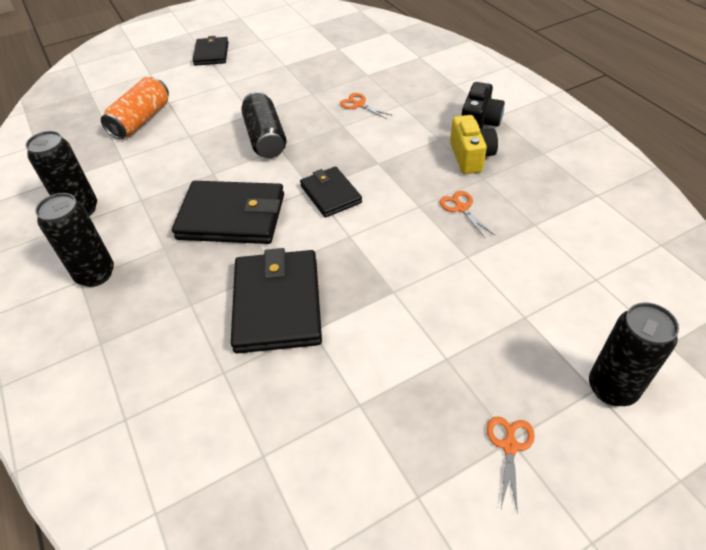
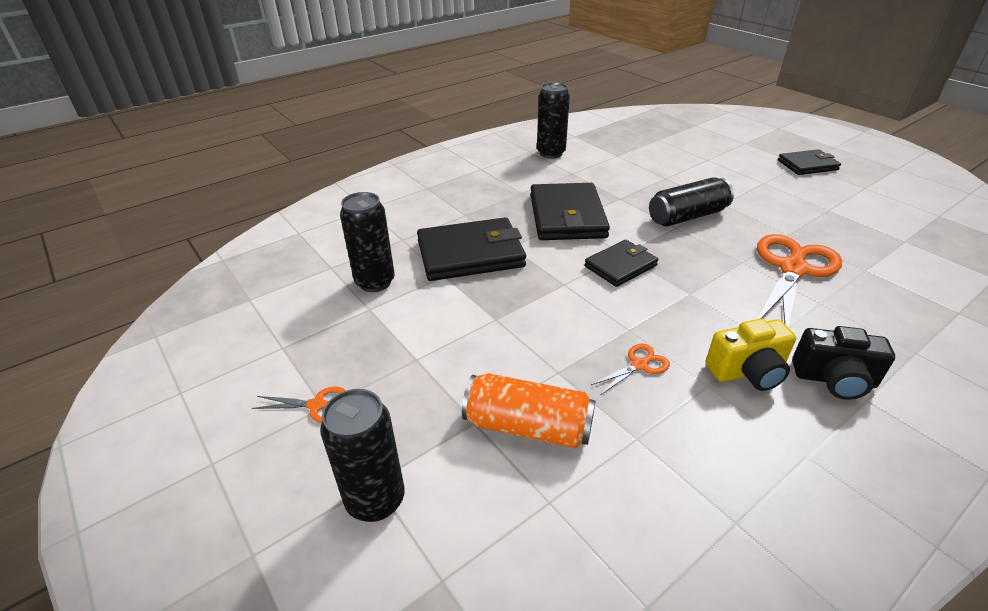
camera: 80 degrees right, 10 degrees down
black can [35,193,114,287] -> black can moved to [340,192,395,292]
orange can [101,77,169,139] -> orange can moved to [462,373,595,448]
orange scissors [340,93,393,119] -> orange scissors [757,234,842,327], size x2.26

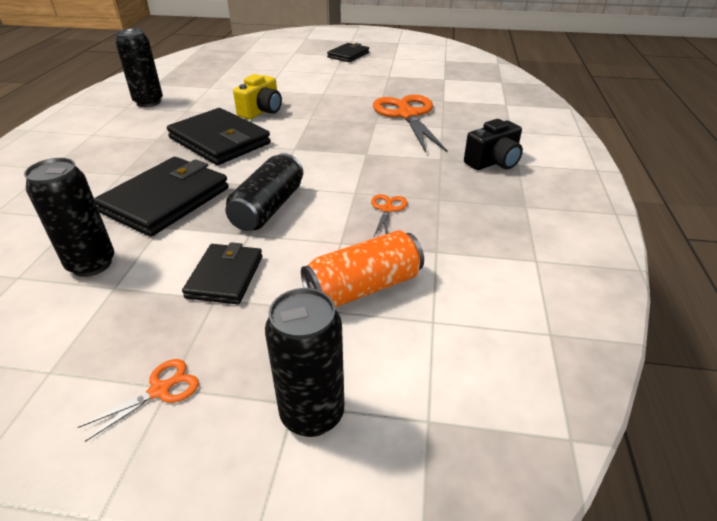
camera: 45 degrees left, 0 degrees up
black wallet [584,240,658,287] -> black wallet moved to [182,242,262,304]
black can [649,177,734,227] -> black can moved to [225,153,303,231]
yellow camera [705,319,796,391] -> yellow camera moved to [233,74,282,119]

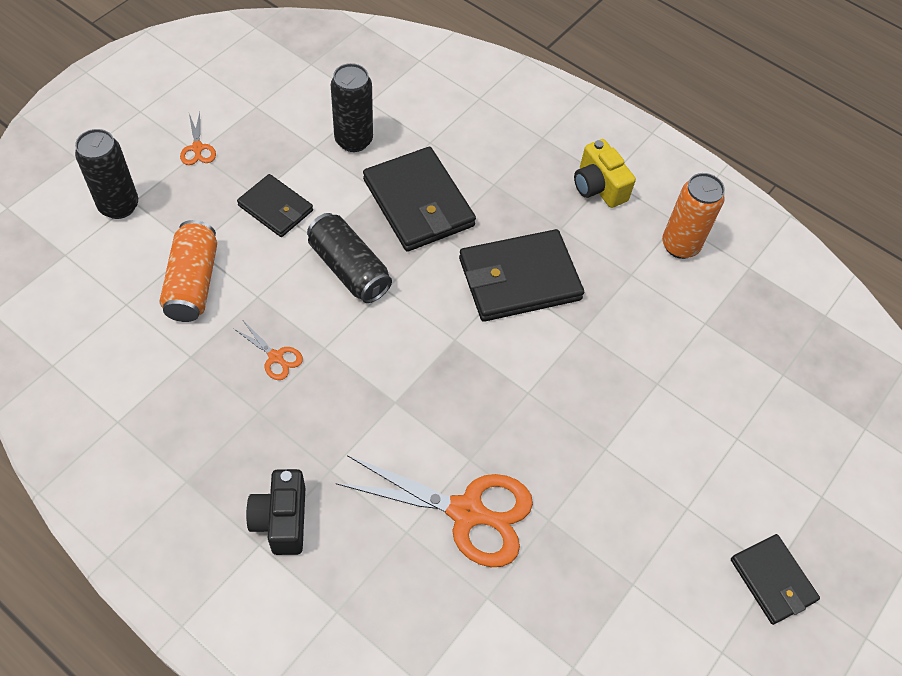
camera: 115 degrees right, 20 degrees up
black can [115,28,163,107] -> orange can [662,173,725,259]
yellow camera [233,74,282,119] -> yellow camera moved to [574,139,636,208]

